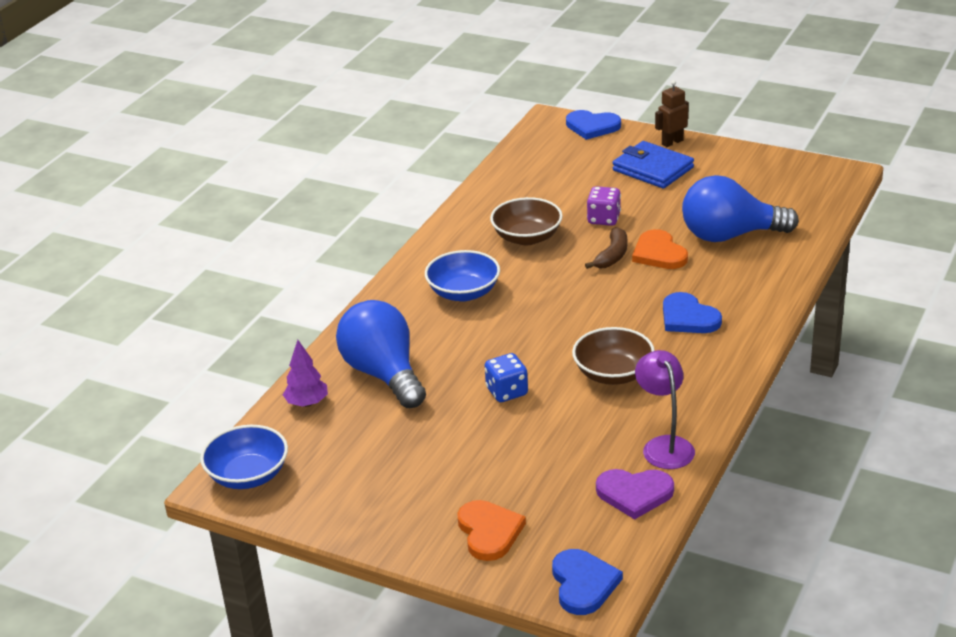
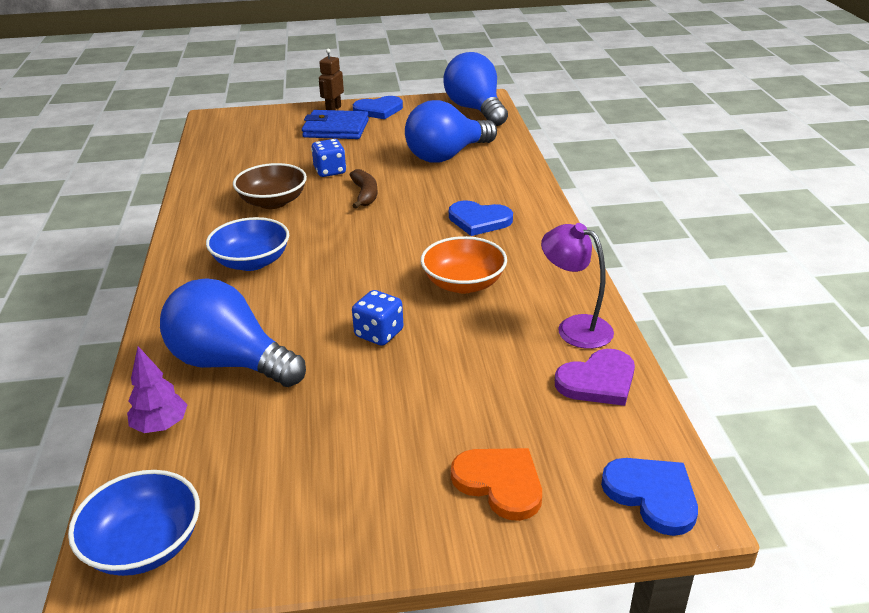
camera: 35 degrees left, 0 degrees up
blue heart [566,110,621,140] -> blue heart moved to [353,96,403,119]
brown bowl [572,327,655,385] -> orange bowl [421,236,507,294]
purple dice [587,186,621,226] -> blue dice [311,139,346,177]
orange heart [632,229,688,269] -> none
none -> blue light bulb [443,52,508,126]

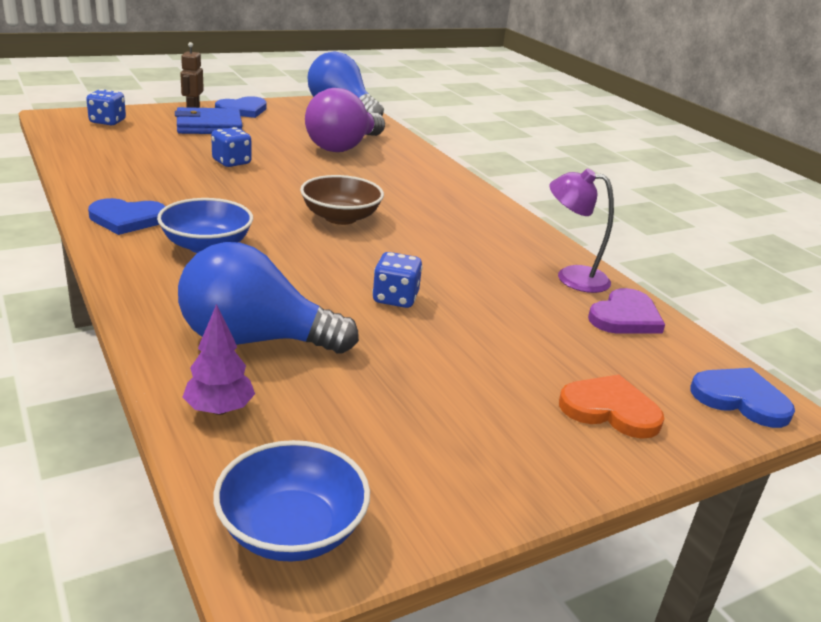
camera: 25 degrees left, 5 degrees down
brown bowl [233,163,307,209] -> brown bowl moved to [300,175,384,225]
brown banana [350,169,378,209] -> none
blue light bulb [405,100,497,163] -> purple light bulb [305,88,385,152]
orange bowl [421,236,507,294] -> none
blue heart [449,201,513,236] -> blue heart moved to [88,198,166,235]
none -> blue dice [86,89,126,125]

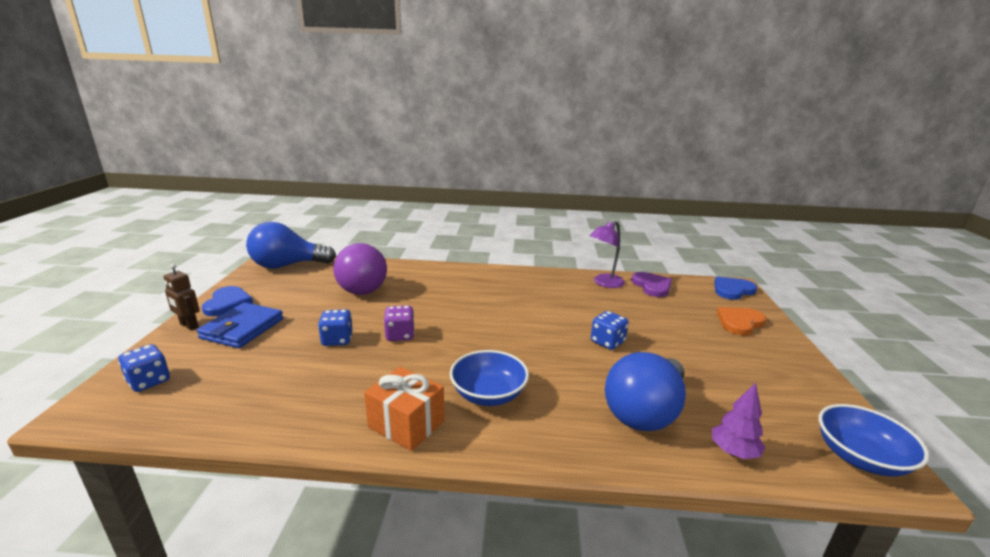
camera: 55 degrees left, 5 degrees down
blue heart [88,198,166,235] -> orange gift [364,367,444,451]
brown bowl [300,175,384,225] -> none
none -> purple dice [384,305,415,341]

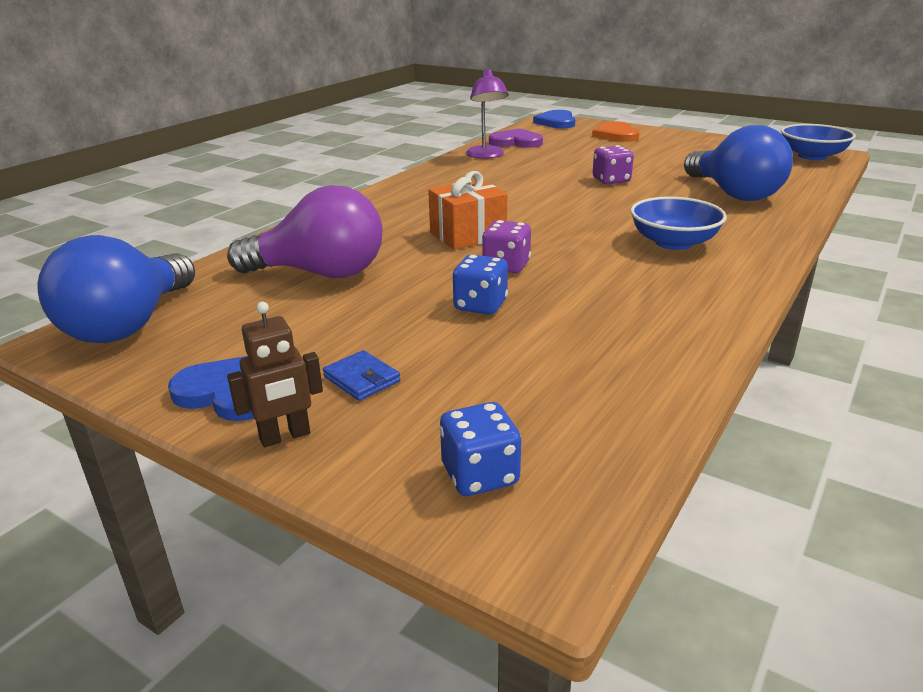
camera: 60 degrees left, 5 degrees up
blue wallet [197,302,283,348] -> blue wallet [323,350,400,401], size x0.52
orange gift [364,367,444,451] -> orange gift moved to [428,171,507,250]
blue dice [591,311,629,350] -> purple dice [593,145,634,184]
purple tree [712,383,765,459] -> none

